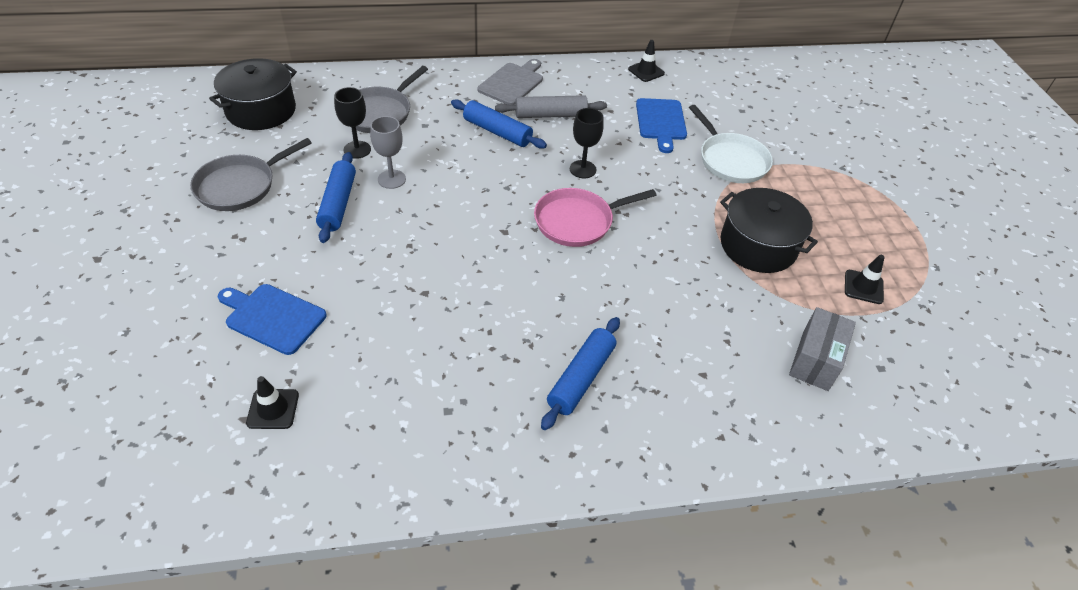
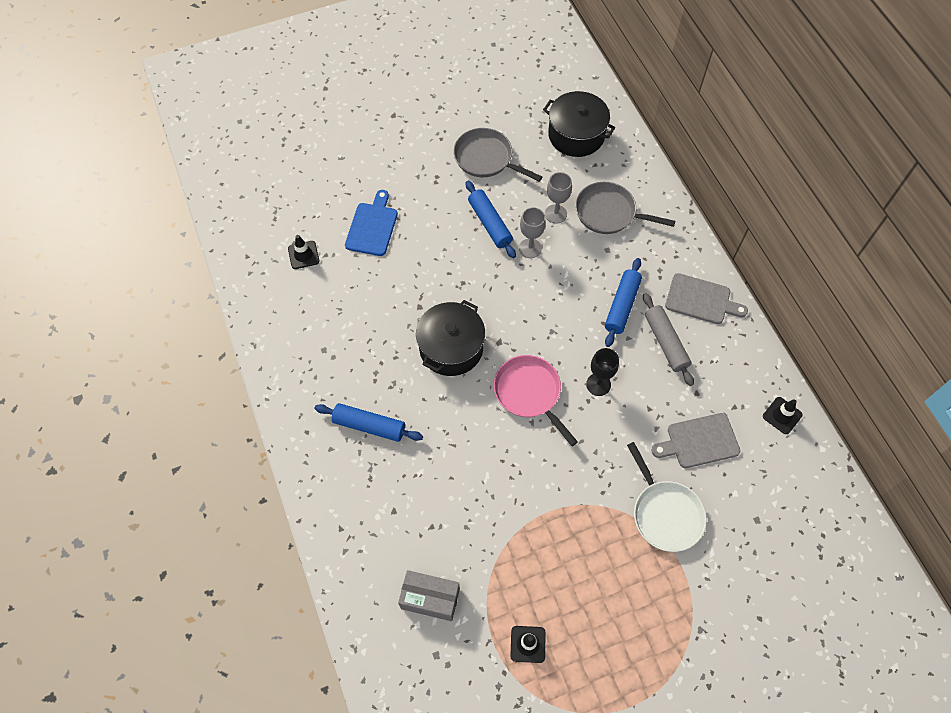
camera: 80 degrees right, 15 degrees up
blue rolling pin [316,152,356,243] -> blue rolling pin turned 75 degrees clockwise [466,181,516,258]
black goblet [334,87,371,159] -> grey goblet [545,172,572,224]
blue cutting board [636,98,687,153] -> grey cutting board [652,413,740,468]
white pan [689,105,773,183] -> white pan turned 75 degrees counterclockwise [627,442,707,552]
black pot [720,188,818,273] -> black pot moved to [416,300,485,376]

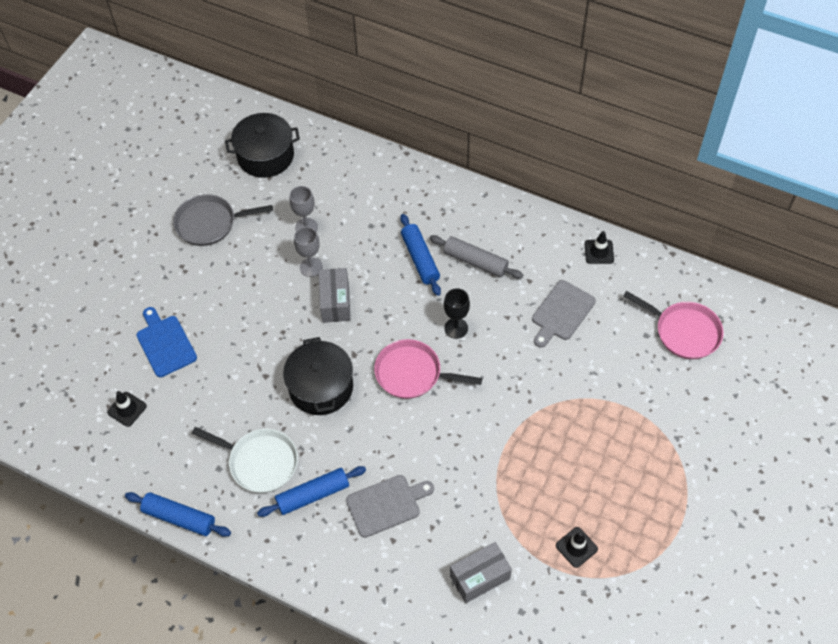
camera: 40 degrees left, 5 degrees down
blue rolling pin [466,181,516,258] -> blue rolling pin moved to [125,492,231,537]
grey pan [575,182,675,234] -> none
white pan [627,442,707,552] -> white pan moved to [192,427,298,493]
grey cutting board [665,273,748,324] -> grey cutting board moved to [346,475,434,538]
none -> grey box [319,268,351,323]
none -> pink pan [623,291,723,359]

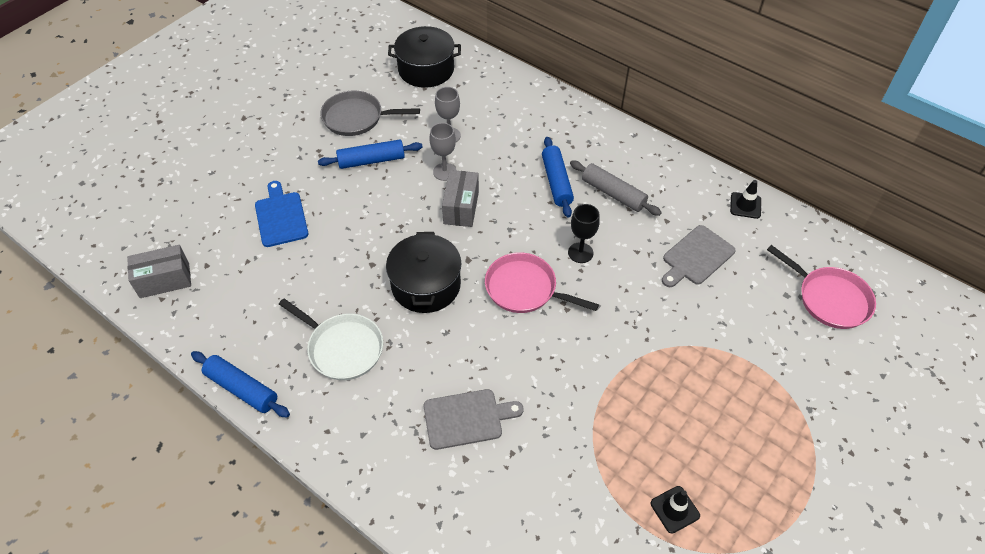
camera: 10 degrees right, 5 degrees down
black traffic cone [107,391,147,427] -> none
blue rolling pin [257,466,366,517] -> blue rolling pin moved to [318,139,422,169]
grey box [450,542,512,603] -> grey box moved to [127,245,191,298]

